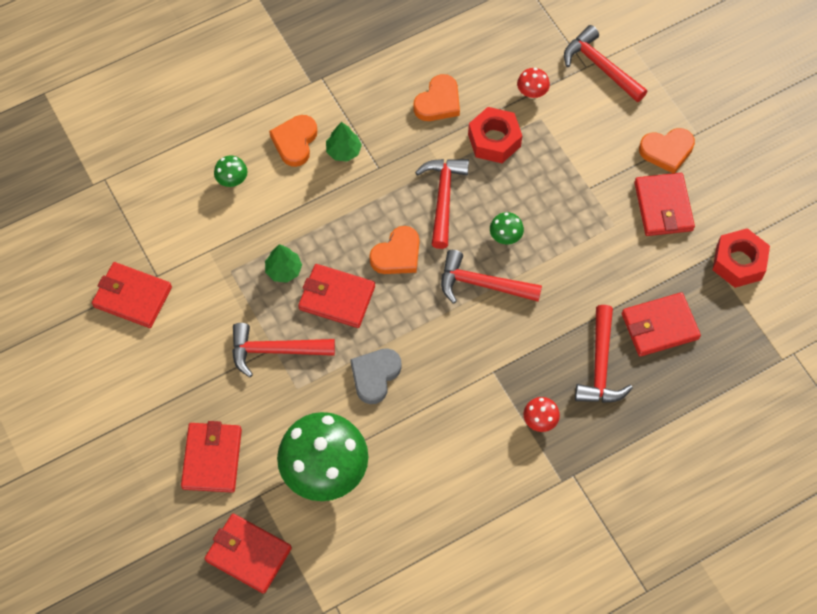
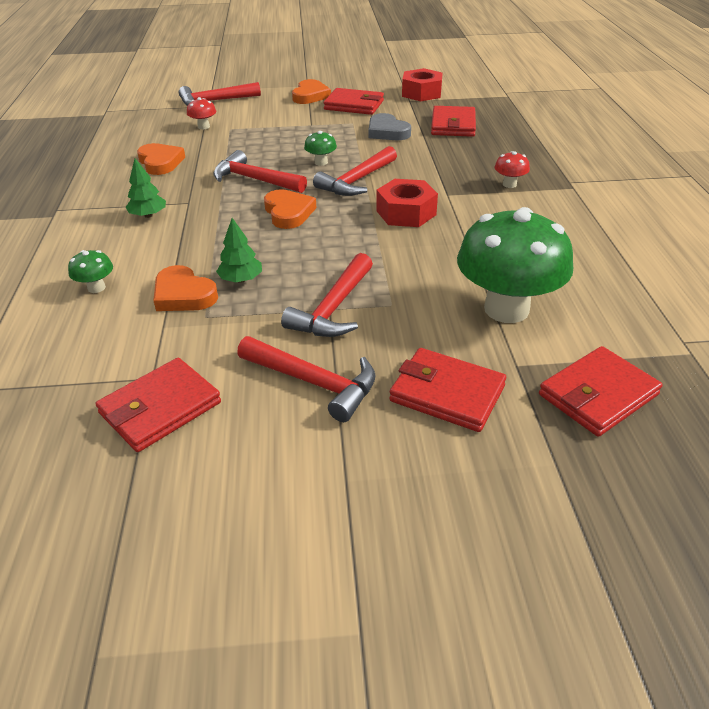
camera: 65 degrees left, 25 degrees down
orange heart [269,115,317,167] -> orange heart moved to [153,265,218,311]
red wallet [298,264,375,328] -> none
grey heart [350,348,402,404] -> grey heart moved to [368,113,411,140]
red nut [468,107,522,163] -> red nut moved to [376,179,438,227]
red hammer [575,305,633,403] -> red hammer moved to [237,336,376,422]

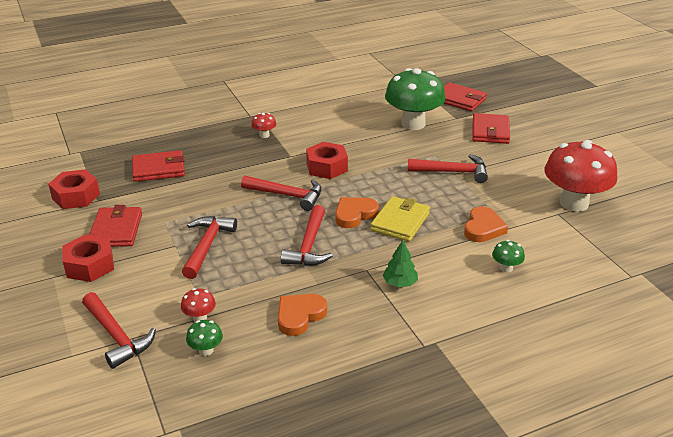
camera: 110 degrees left, 5 degrees down
red wallet [96,358,221,452] -> red mushroom [544,140,617,212]
green tree [216,218,262,283] -> none
red hammer [237,336,376,422] -> red hammer moved to [182,216,237,279]
orange heart [292,79,331,104] -> red nut [62,234,114,282]
green mushroom [304,131,337,166] -> green mushroom moved to [186,320,223,356]
grey heart [368,113,411,140] -> none
none -> yellow wallet [370,196,430,242]

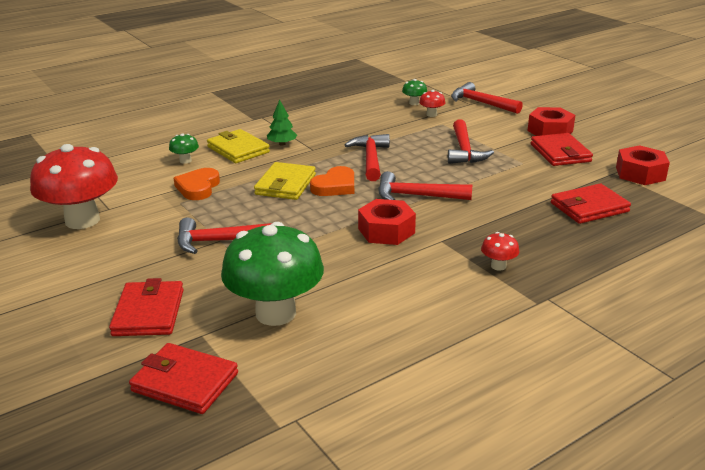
camera: 170 degrees right, 5 degrees down
orange heart [278,294,327,336] -> none
none -> yellow wallet [207,129,270,163]

